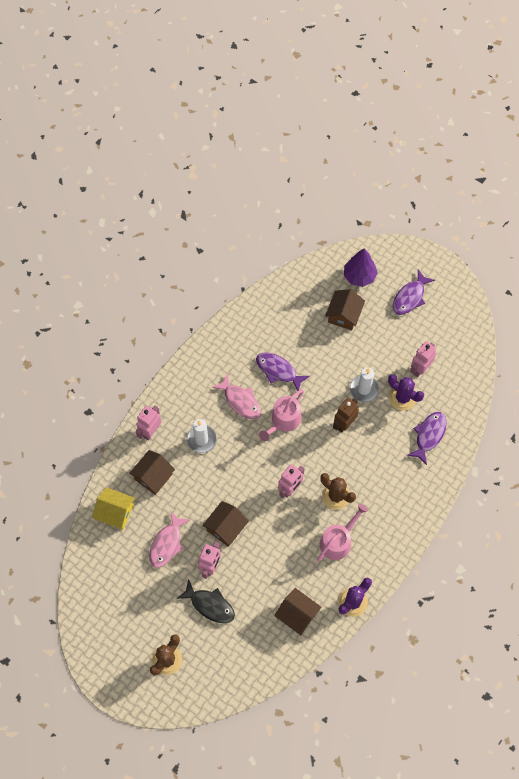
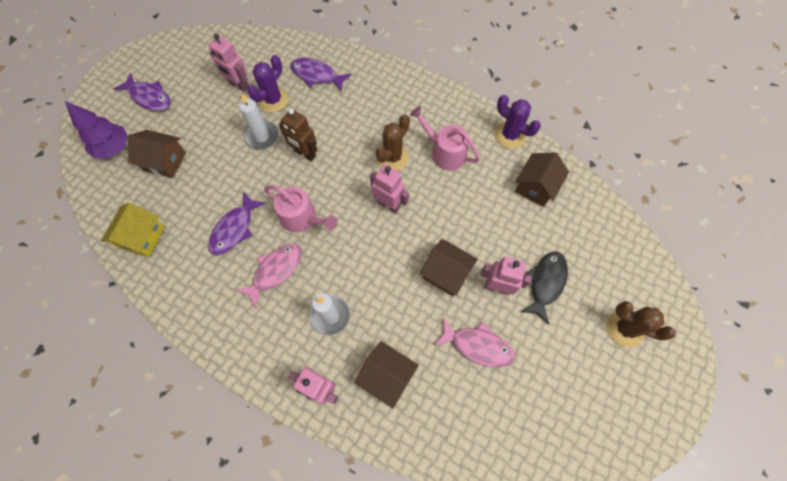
camera: 95 degrees left, 0 degrees up
yellow house [92,487,135,530] -> yellow house moved to [101,203,165,257]

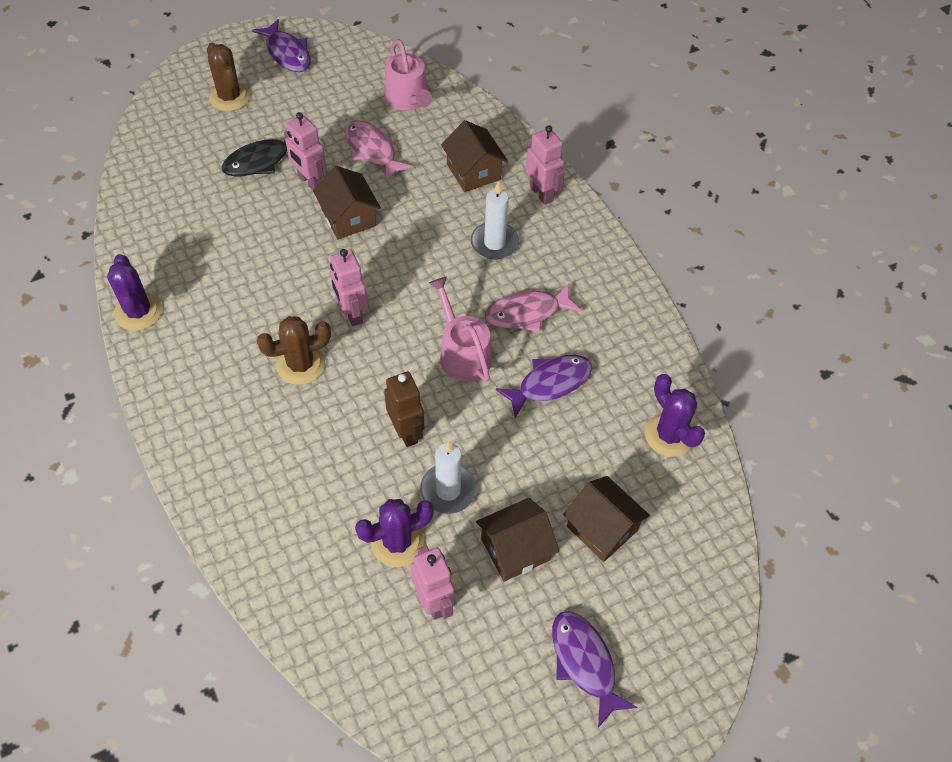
camera: 150 degrees left, 10 degrees down
purple tree [65,101,128,158] -> none
yellow house [101,203,165,257] -> purple cactus [645,374,705,457]
purple fish [290,58,352,91] -> purple fish moved to [252,19,311,72]
pink watering can [410,106,480,171] -> pink watering can moved to [384,39,432,111]
brown house [515,152,569,207] -> brown house moved to [476,498,559,582]

